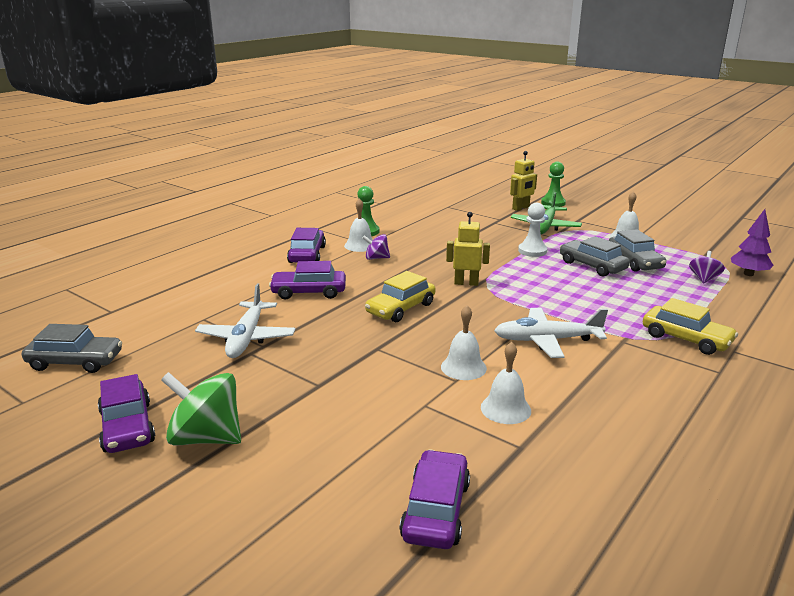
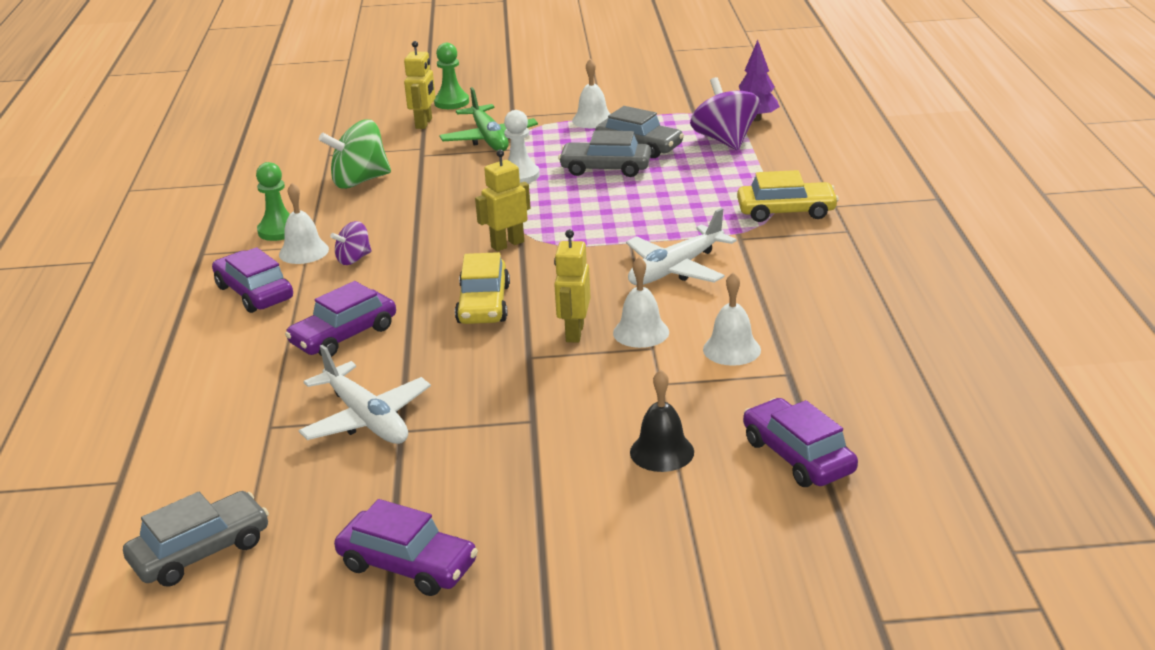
camera: 40 degrees left, 5 degrees up
green spinning top [161,372,241,445] -> green spinning top moved to [319,119,391,189]
purple spinning top [689,251,725,283] -> purple spinning top [690,77,760,150], size x1.81
none -> yellow robot [554,230,591,343]
none -> black bell [630,370,694,472]

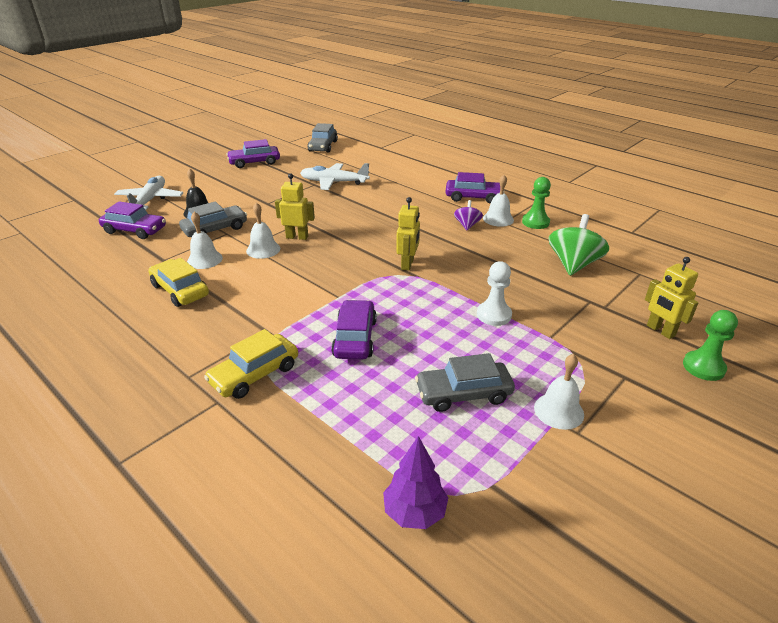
camera: 135 degrees right, 5 degrees up
purple car [285,281,396,357] -> purple car moved to [331,300,377,360]
green plane [439,87,538,151] -> none
yellow car [455,252,510,324] -> yellow car moved to [148,258,209,307]
yellow robot [554,230,591,343] -> yellow robot turned 45 degrees counterclockwise [275,173,315,240]
grey car [558,130,651,177] -> grey car moved to [179,201,247,237]
white plane [626,208,737,285] -> white plane moved to [114,176,183,209]
purple spinning top [690,77,760,150] -> none

